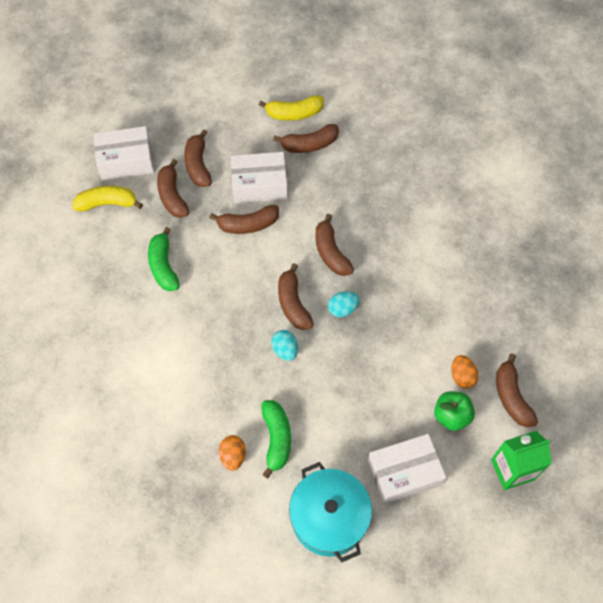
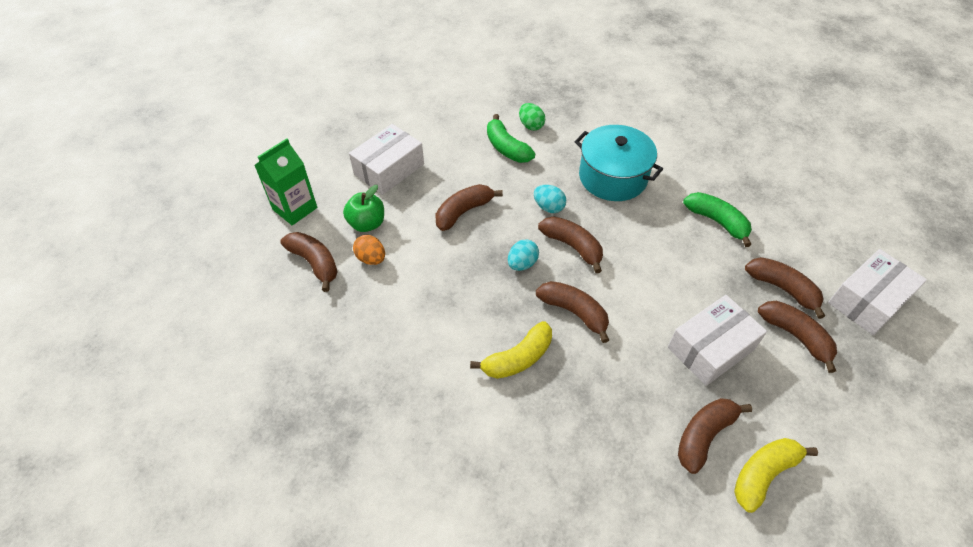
camera: 150 degrees right, 10 degrees down
yellow banana [72,186,143,211] -> yellow banana moved to [470,321,552,379]
brown banana [209,205,279,234] -> brown banana moved to [436,184,503,231]
orange egg [219,435,246,471] -> green egg [519,103,545,131]
turquoise pot [289,462,372,562] -> turquoise pot moved to [575,125,663,201]

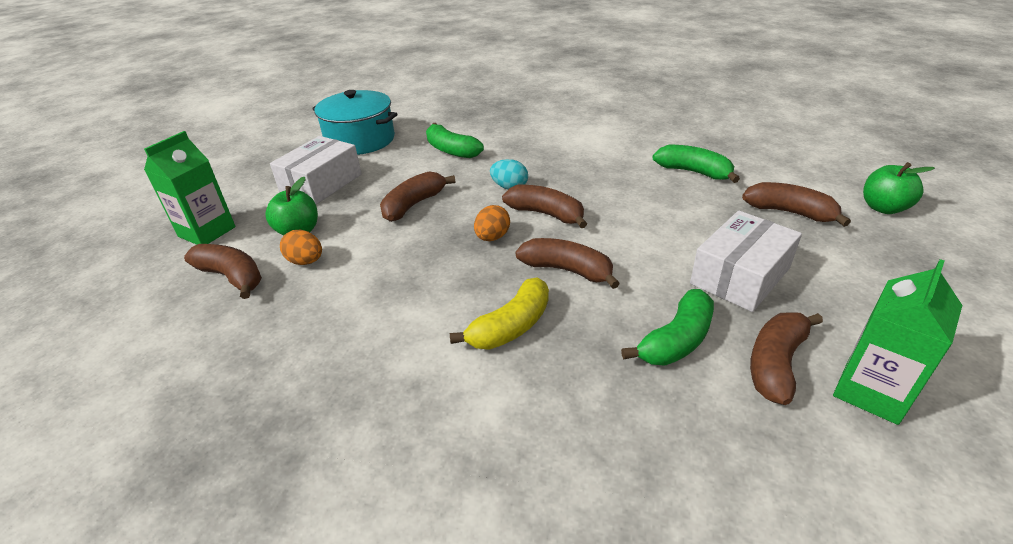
camera: 10 degrees left, 15 degrees down
turquoise egg [508,239,539,271] -> orange egg [474,205,510,241]
green egg [519,103,545,131] -> none
turquoise pot [575,125,663,201] -> turquoise pot moved to [312,90,397,155]
yellow banana [734,438,818,513] -> green carton [833,259,962,425]
brown banana [758,301,837,373] -> none
white box [828,249,927,335] -> green apple [863,162,935,214]
none -> green banana [621,289,714,366]

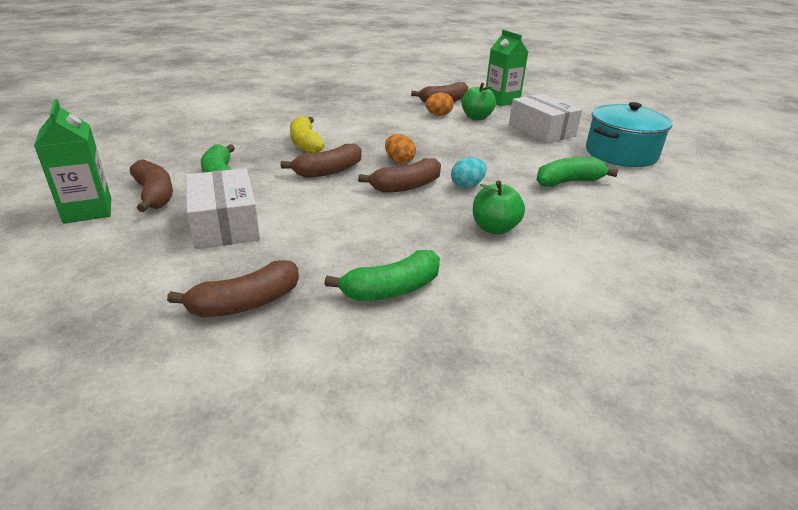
camera: 115 degrees right, 5 degrees down
brown banana [380,171,456,222] -> none
green apple [863,162,935,214] -> green apple moved to [473,181,525,235]

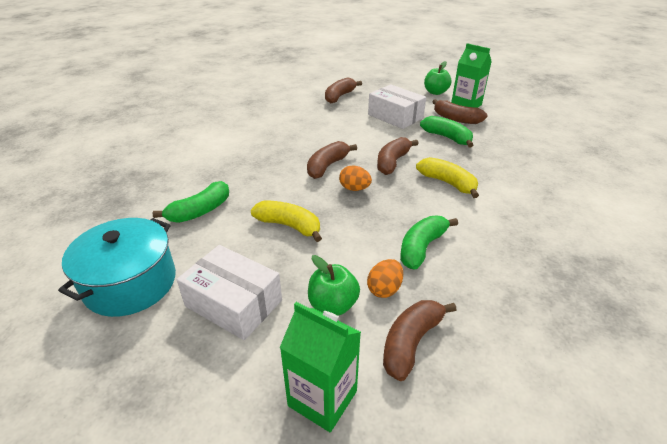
camera: 155 degrees right, 5 degrees up
green banana [324,250,440,301] -> green banana moved to [400,215,458,270]
turquoise egg [451,157,487,189] -> none
green apple [473,181,525,235] -> green apple moved to [424,61,452,95]
none -> yellow banana [251,201,322,242]

